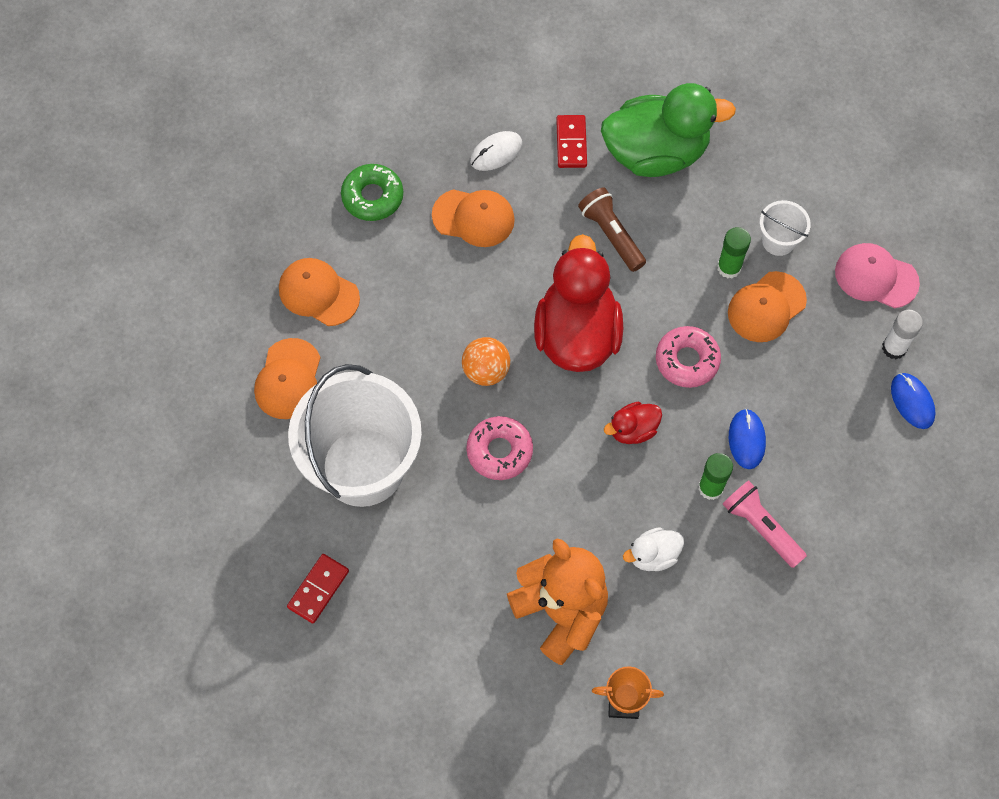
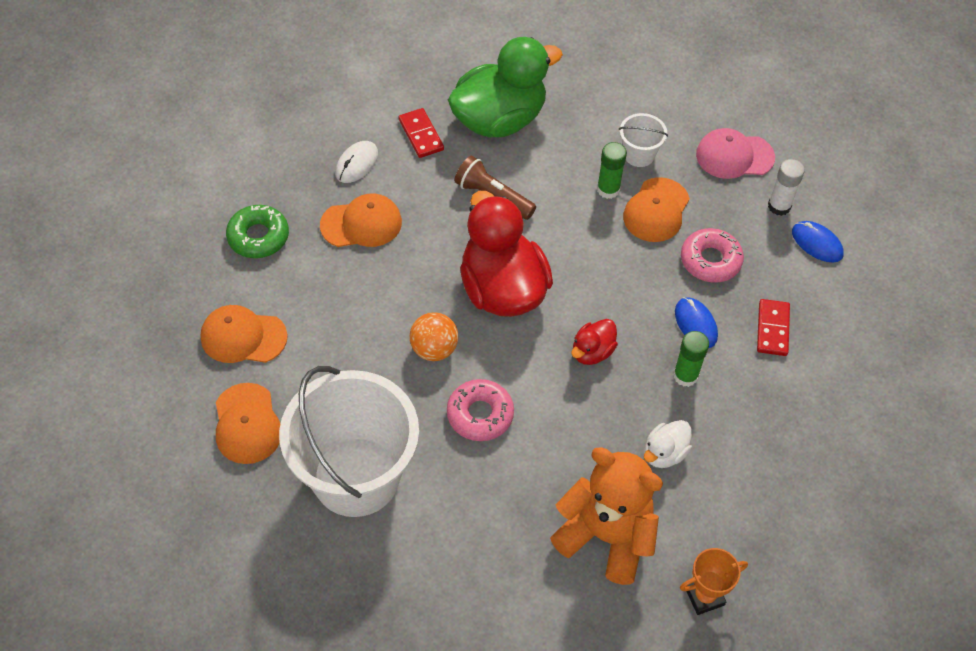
camera: 25 degrees left, 10 degrees down
red domino [287,554,349,624] -> red domino moved to [757,299,790,356]
pink donut [656,326,721,388] -> pink donut moved to [681,228,744,283]
pink flashlight [723,480,807,568] -> none

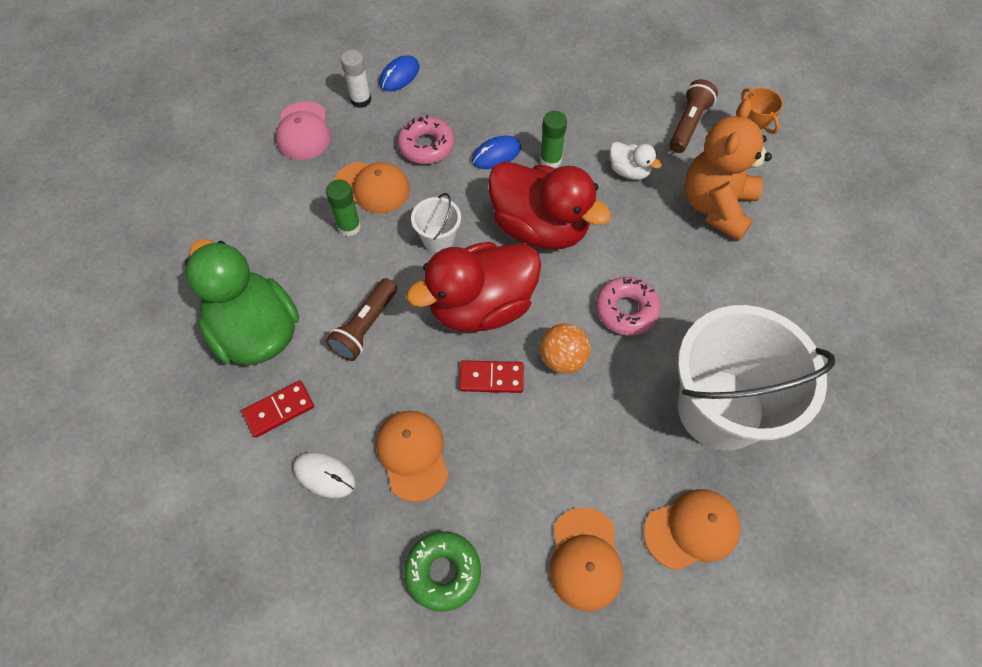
camera: 95 degrees left, 5 degrees up
red duck [571,319,618,365] -> red duck [488,161,611,249], size x2.20
white bucket [619,113,668,167] -> white bucket moved to [411,193,461,253]
red domino [757,299,790,356] -> red domino moved to [459,360,524,393]
none -> brown flashlight [669,79,718,153]

